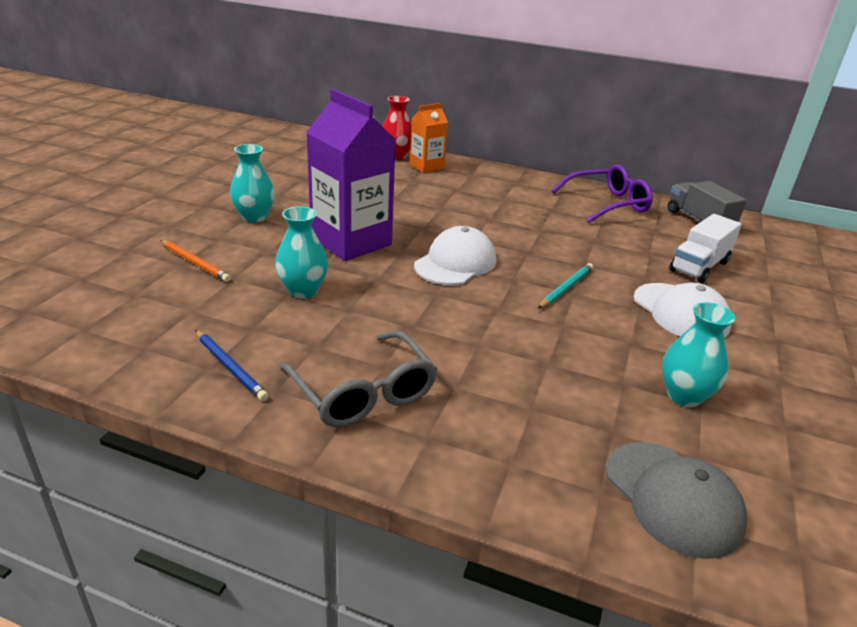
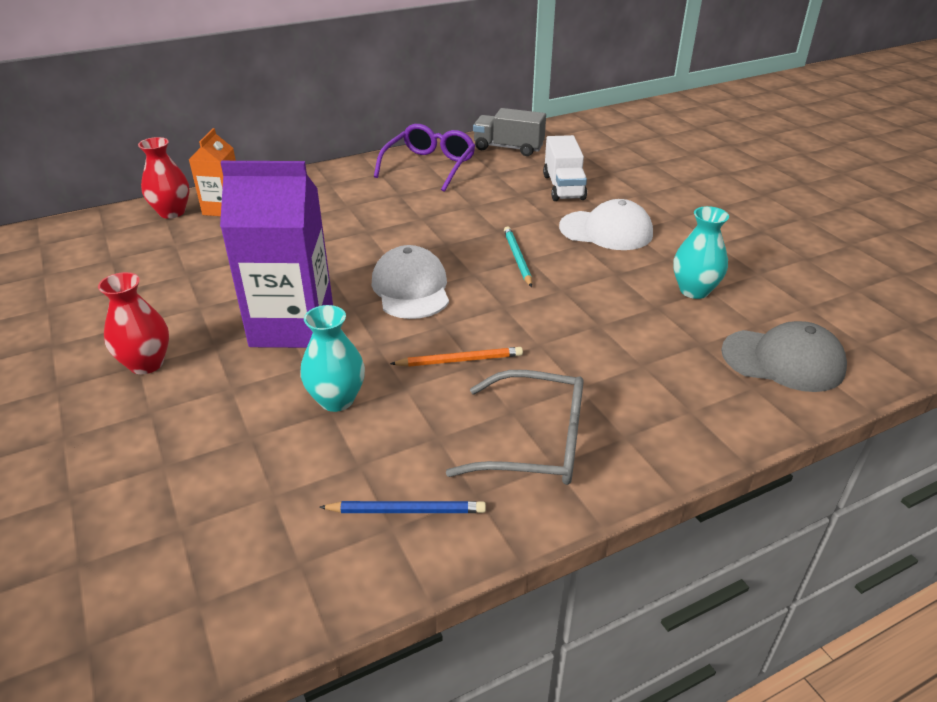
camera: 45 degrees left, 5 degrees up
orange pencil [161,240,231,282] -> orange pencil moved to [390,347,523,367]
turquoise vase [230,144,275,223] -> red vase [98,272,169,374]

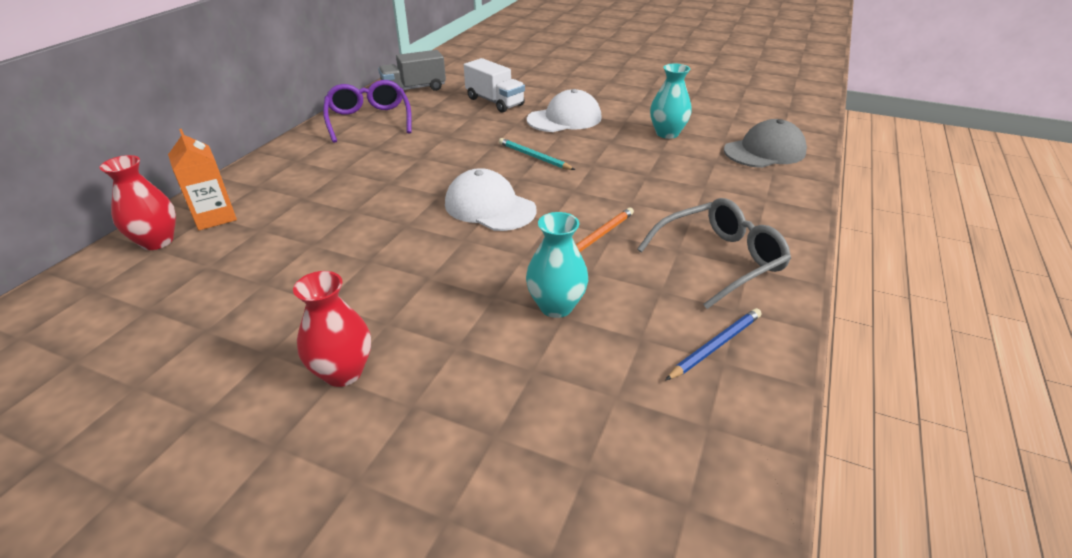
camera: 40 degrees left, 0 degrees up
purple carton [220,161,333,348] -> none

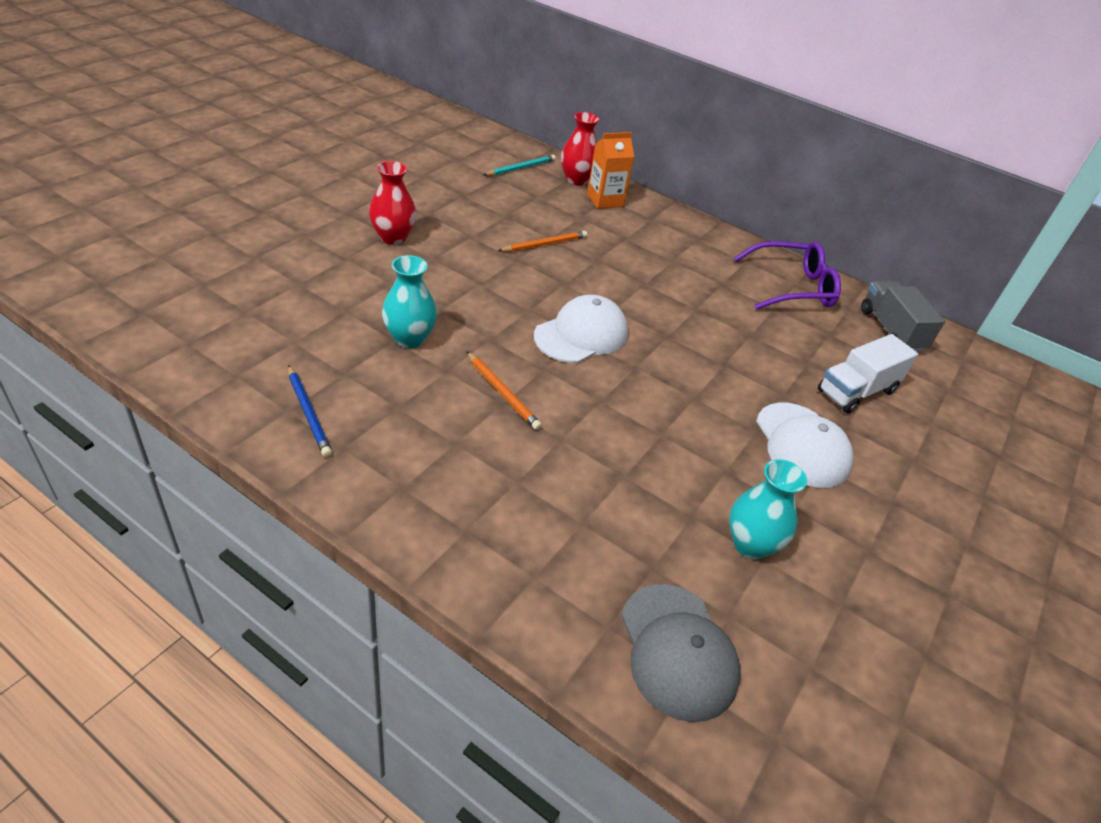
camera: 95 degrees right, 5 degrees up
turquoise pencil [499,138,575,170] -> turquoise pencil moved to [484,155,556,176]
grey glasses [637,198,791,309] -> none
none -> orange pencil [498,231,587,252]

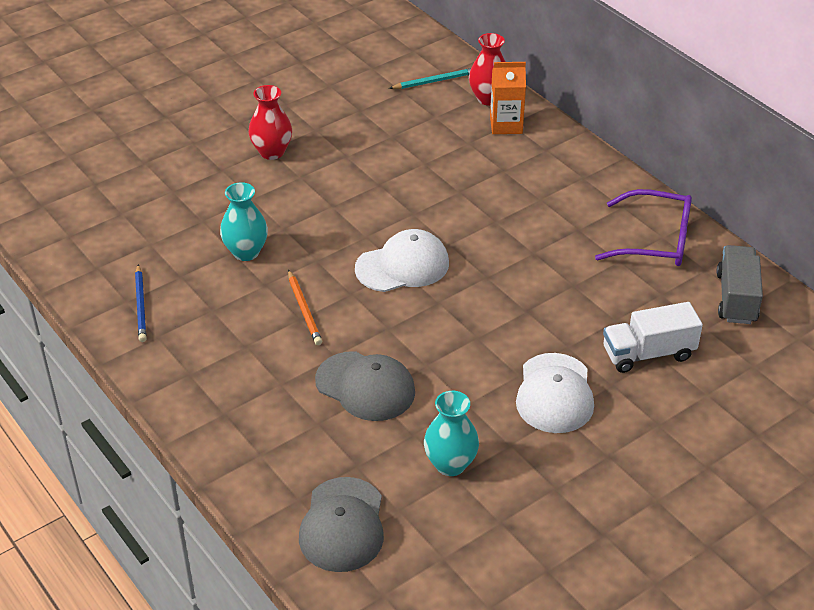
camera: 25 degrees right, 0 degrees up
orange pencil [498,231,587,252] -> none
none -> grey cap [315,351,415,421]

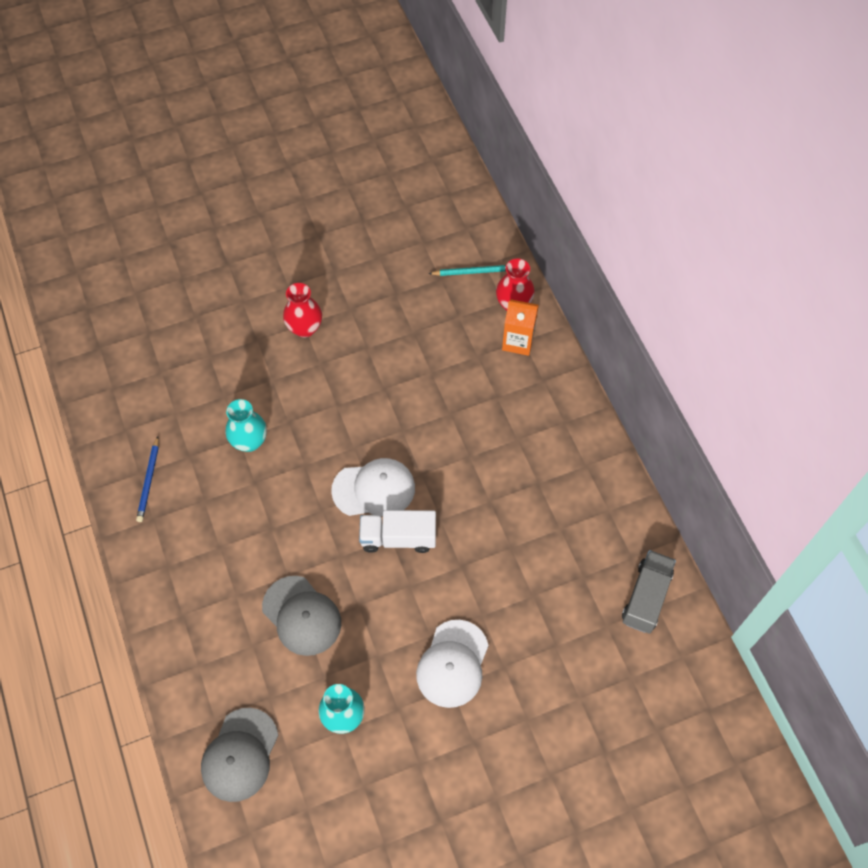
camera: 15 degrees right, 20 degrees up
orange pencil [288,270,322,345] -> none
purple glasses [595,189,692,266] -> none
white truck [603,302,703,373] -> white truck moved to [359,510,436,553]

